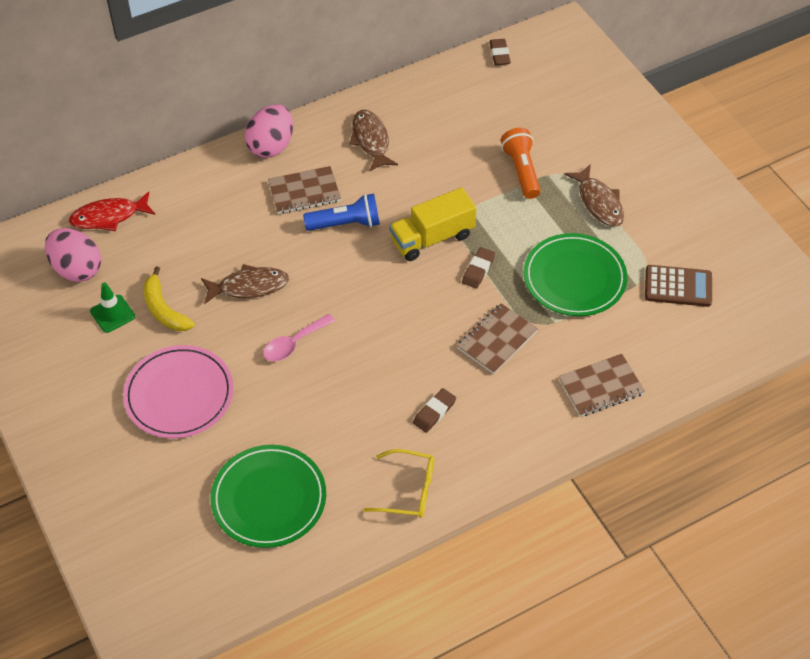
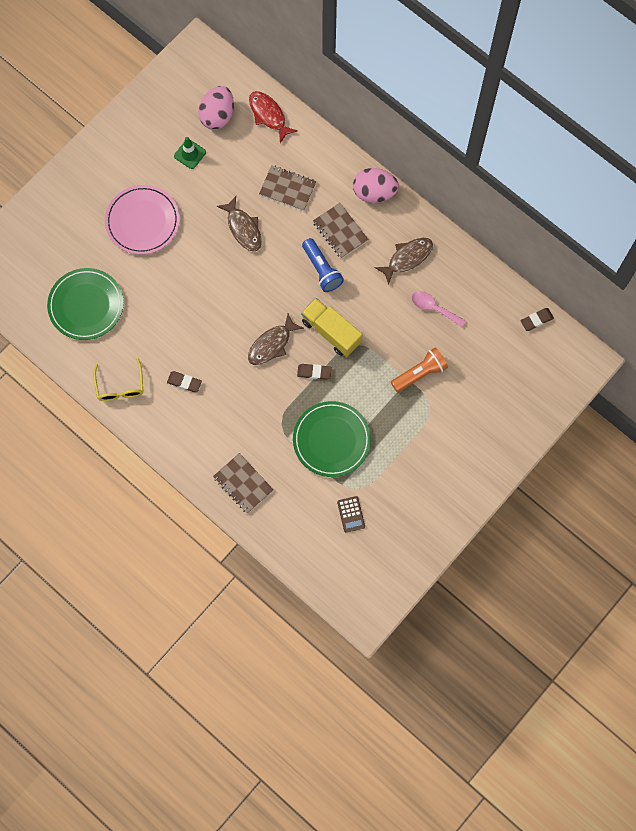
camera: 70 degrees right, 20 degrees up
yellow banana [143,266,195,331] -> none
pink spoon [263,314,335,361] -> pink spoon moved to [412,291,466,327]
brown notebook [457,303,538,374] -> brown notebook moved to [259,165,316,211]
brown fish [564,164,624,227] -> brown fish moved to [248,314,304,365]
brown calculator [645,265,712,307] -> brown calculator [337,496,365,533], size x0.66

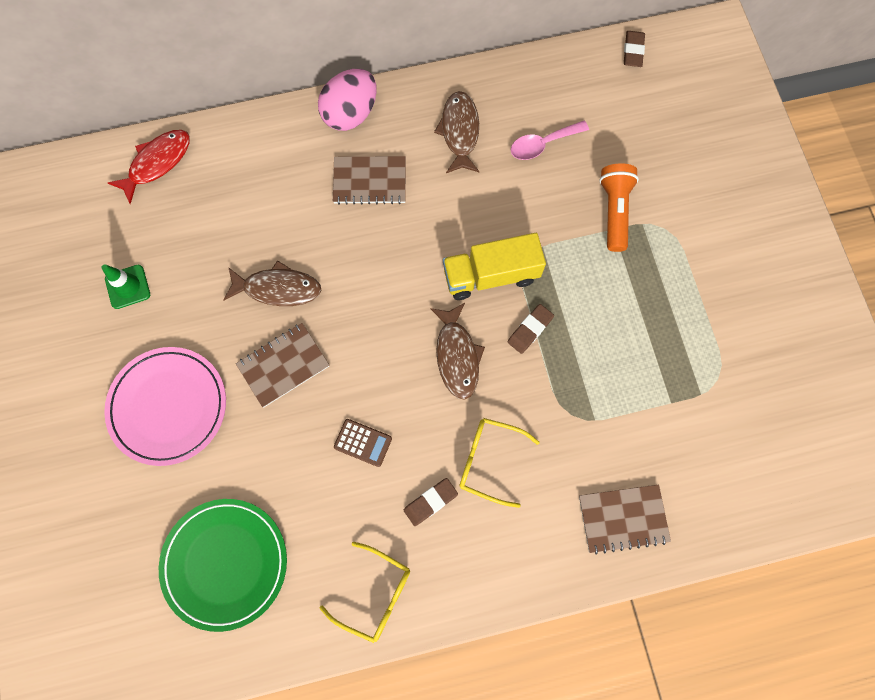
camera: 55 degrees left, 0 degrees up
pink egg [198,86,234,130] -> none
red fish [249,91,298,143] -> red fish turned 135 degrees clockwise [108,130,190,204]
brown notebook [259,165,316,211] -> brown notebook moved to [236,323,329,408]
green plate [293,401,371,477] -> none
blue flashlight [302,238,344,292] -> none
brown calculator [337,496,365,533] -> brown calculator moved to [334,419,392,467]
none -> yellow glasses [459,418,540,508]

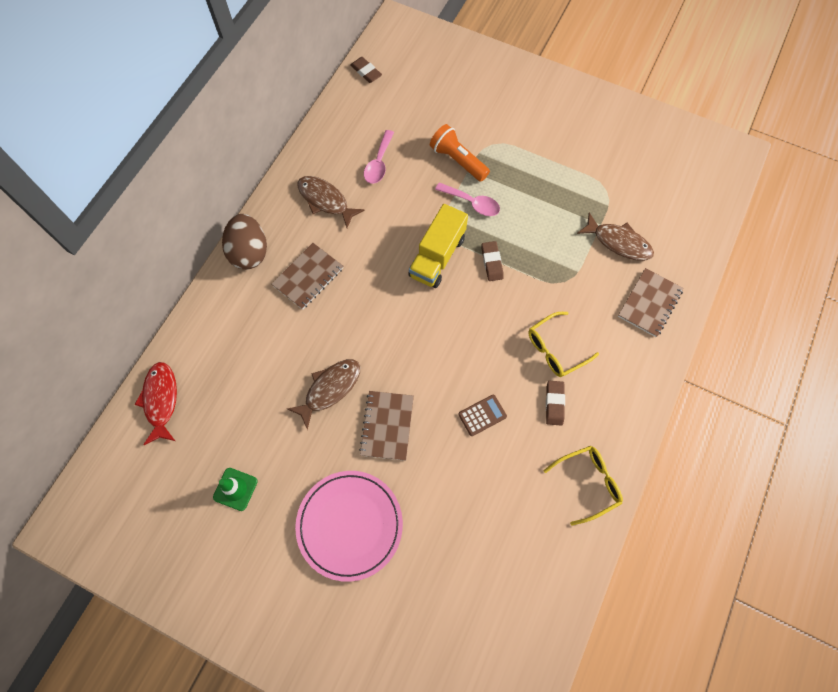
camera: 50 degrees left, 5 degrees down
green plate [159,499,287,632] -> none
pink egg [318,69,377,131] -> brown egg [222,214,267,270]
brown fish [430,303,485,399] -> brown fish moved to [577,213,654,261]
none -> pink spoon [435,182,500,216]

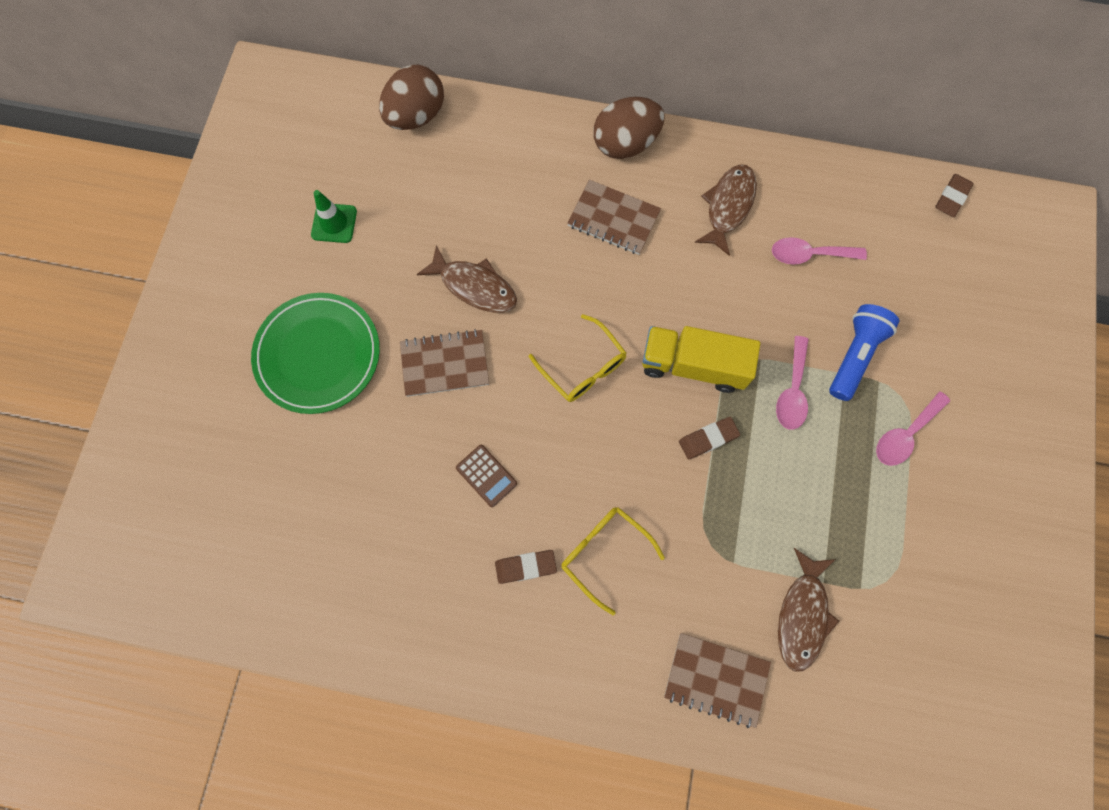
camera: 75 degrees right, 5 degrees up
red fish [134,362,177,445] -> brown egg [379,65,444,130]
pink plate [295,471,403,582] -> green plate [251,293,380,414]
orange flashlight [430,124,490,182] -> blue flashlight [829,304,900,401]
yellow glasses [544,446,623,525] -> yellow glasses moved to [529,314,627,402]
none -> pink spoon [876,391,950,466]

